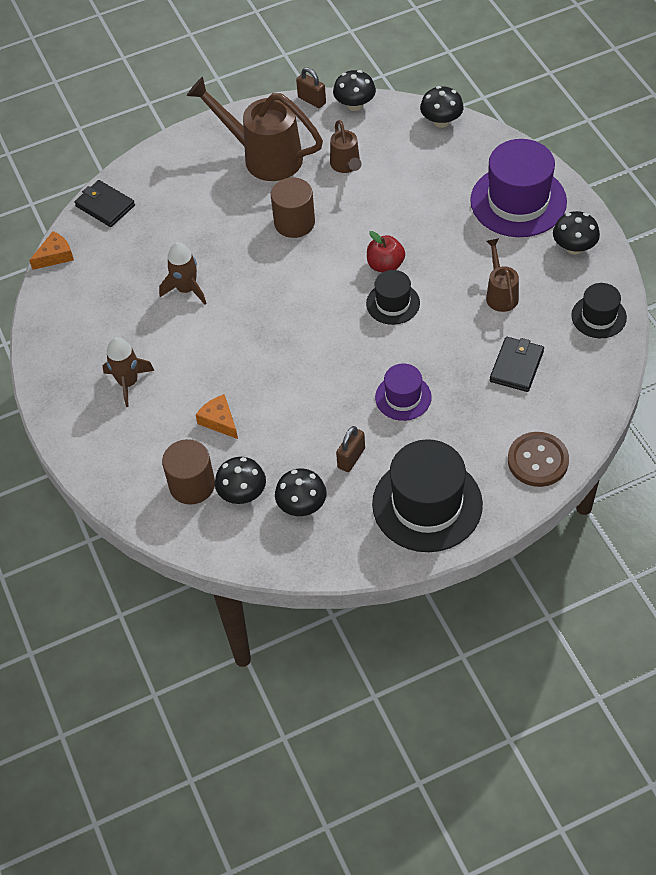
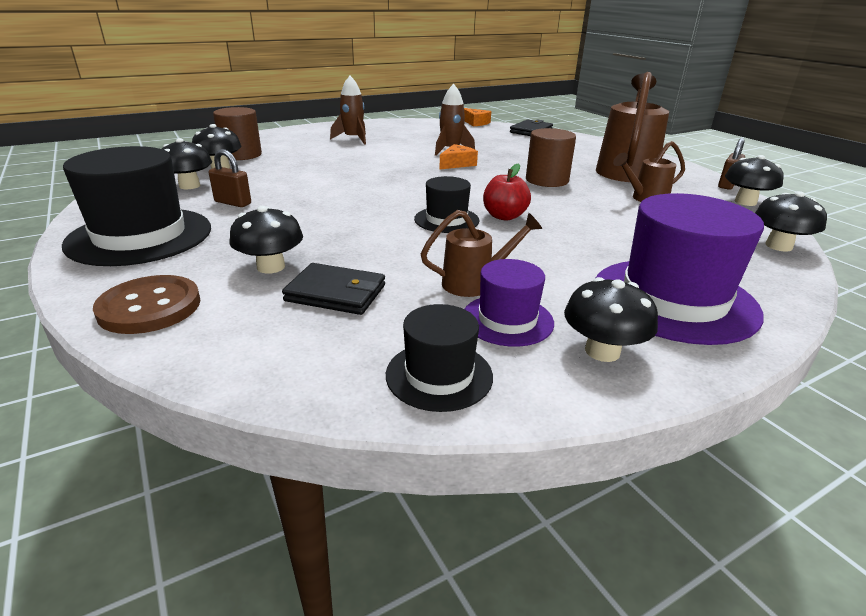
camera: 80 degrees right, 25 degrees down
orange cheese [196,394,238,439] -> orange cheese moved to [439,144,478,170]
purple hat [375,363,432,421] -> purple hat moved to [465,259,554,347]
none -> black mushroom [229,206,303,274]

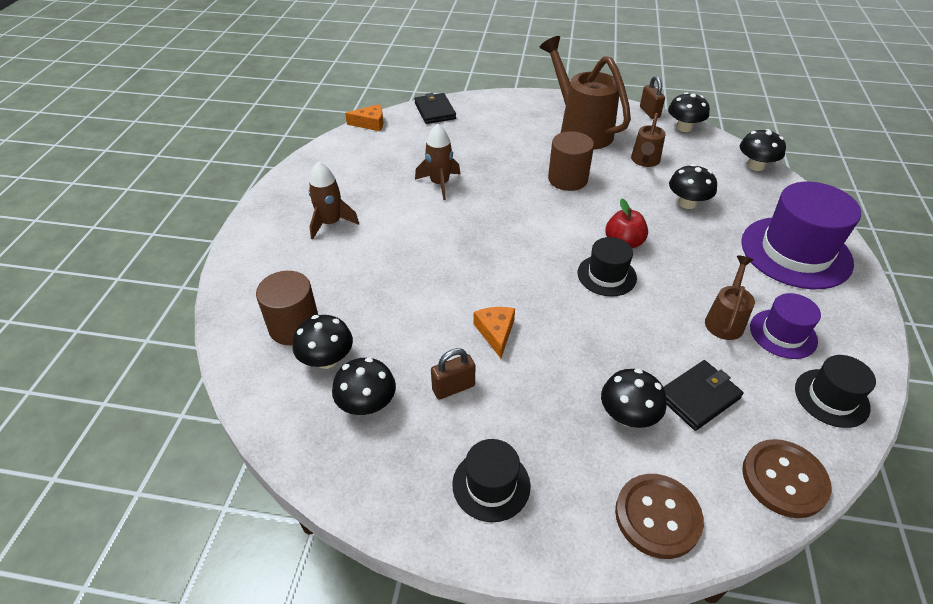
camera: 50 degrees left, 15 degrees up
black hat [62,146,211,266] -> black hat [452,439,531,522], size x0.54
orange cheese [439,144,478,170] -> orange cheese moved to [474,307,515,358]
black mushroom [564,277,658,362] -> black mushroom moved to [669,164,717,209]
none -> brown button [742,439,831,518]

